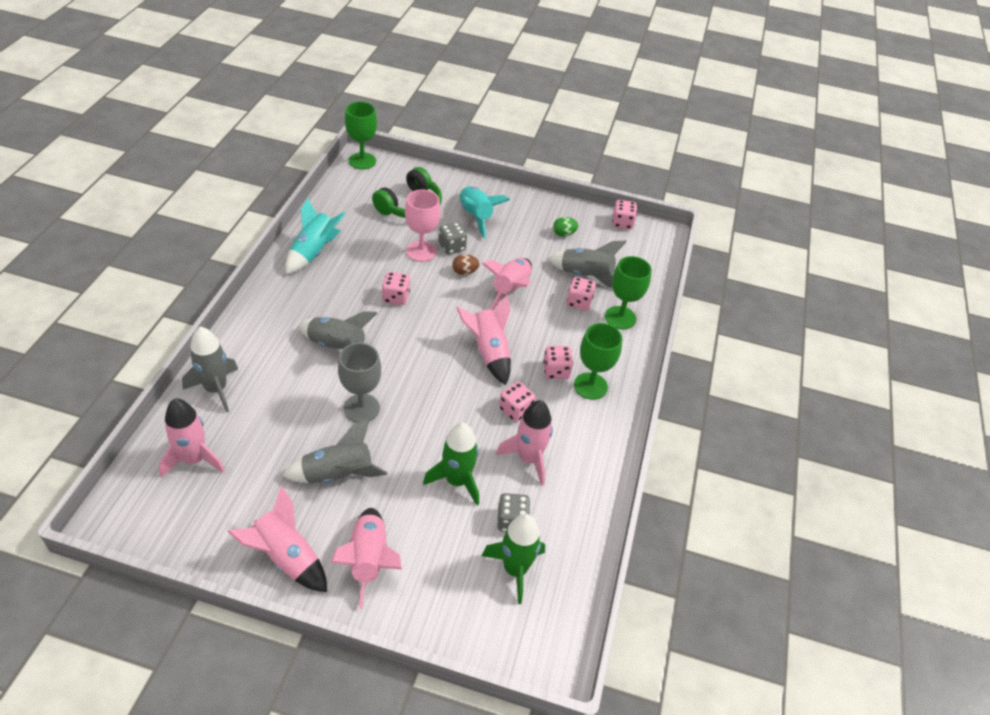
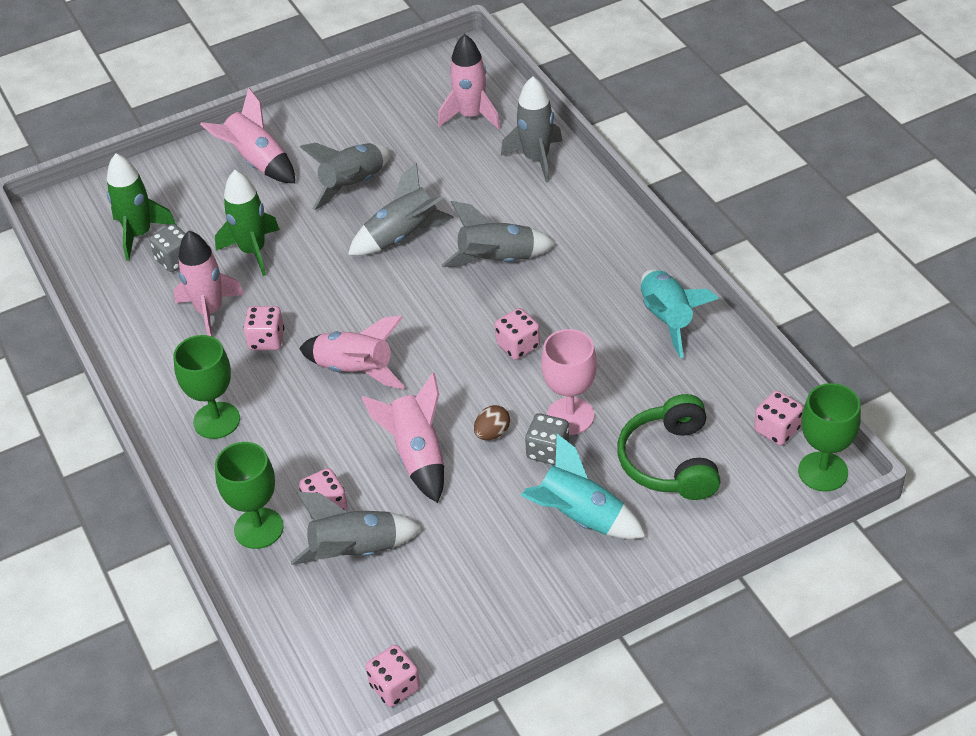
camera: 145 degrees right, 0 degrees up
pink rocket [227,486,327,592] -> none
grey goblet [338,343,381,423] -> grey rocket [348,163,454,256]
pink dice [543,346,573,379] -> pink dice moved to [754,390,803,445]
green egg [553,217,578,236] -> none

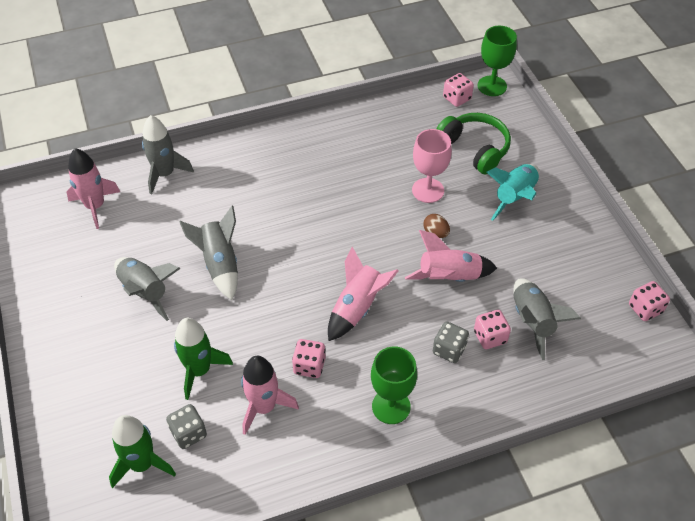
camera: 85 degrees left, 5 degrees up
pink rocket [200,88,295,183] -> none
green goblet [215,442,284,549] -> none
grey rocket [442,201,556,267] -> none
pink dice [495,308,540,360] -> none
grey dice [525,413,569,465] -> grey dice moved to [433,321,469,363]
green headphones [617,394,721,500] -> green headphones turned 135 degrees counterclockwise [437,113,511,174]
turquoise rocket [641,269,719,358] -> none

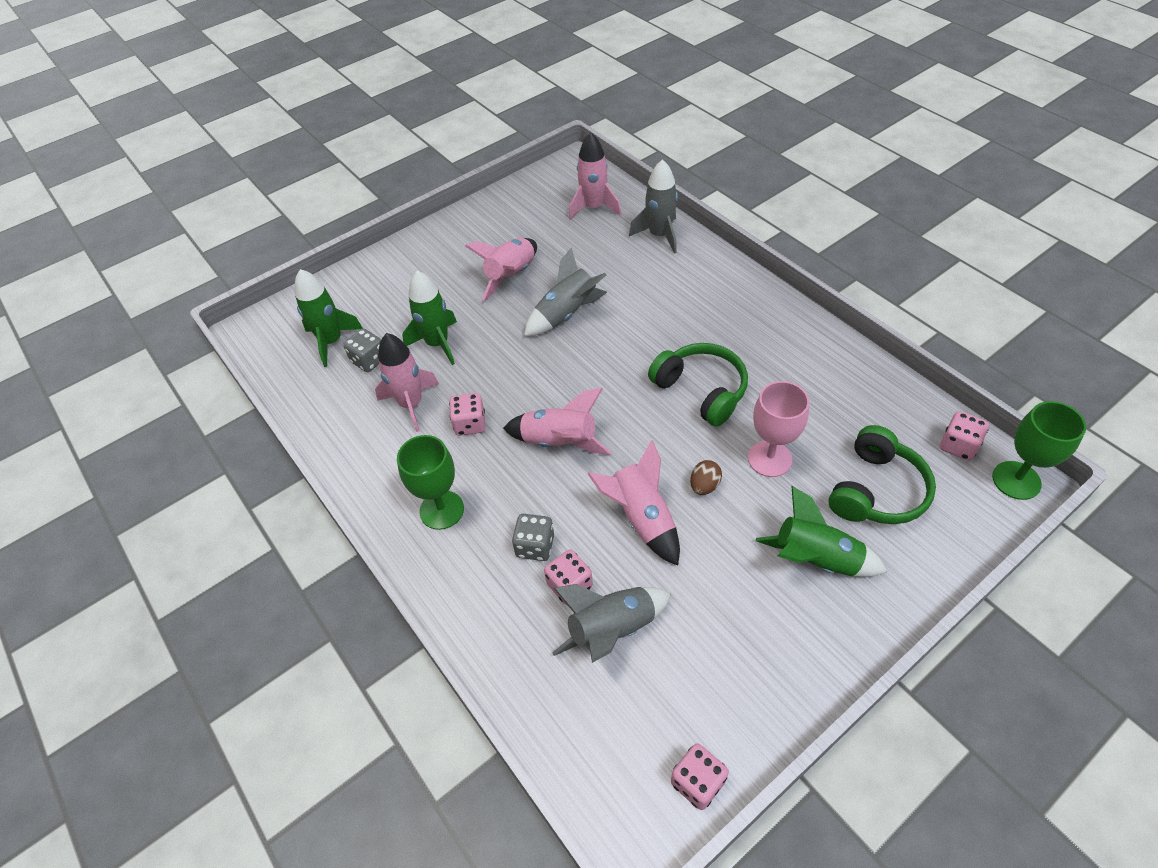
camera: 75 degrees right, 0 degrees up
grey rocket [114,257,181,321] -> pink rocket [465,238,537,301]
turquoise rocket [486,164,539,221] -> green rocket [756,486,887,577]
none -> green headphones [648,343,748,427]

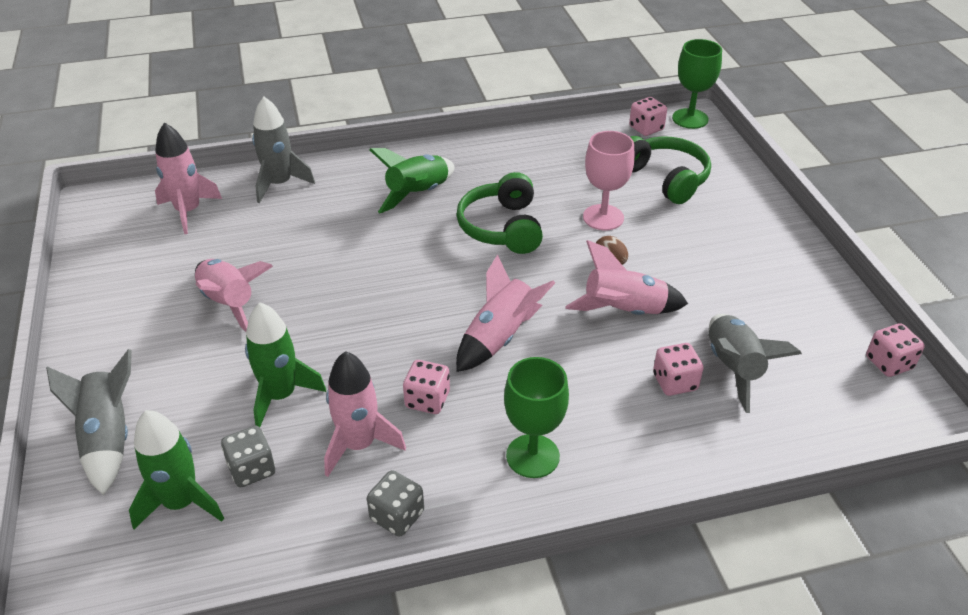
camera: 70 degrees left, 10 degrees down
grey dice [512,514,554,561] -> grey dice moved to [367,470,424,537]
grey rocket [524,247,607,336] -> grey rocket moved to [46,349,132,495]
green headphones [648,343,748,427] -> green headphones turned 75 degrees counterclockwise [457,172,543,254]
green rocket [756,486,887,577] -> green rocket moved to [369,148,454,213]

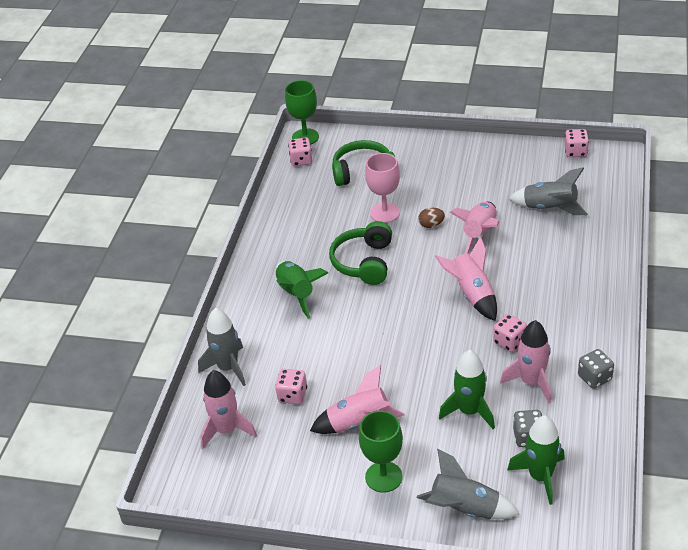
camera: 60 degrees left, 0 degrees up
green headphones [457,172,543,254] -> green headphones turned 75 degrees clockwise [329,221,392,285]
green goblet [504,357,569,478] -> green goblet moved to [359,411,403,493]
pink dice [653,343,704,396] -> pink dice moved to [275,369,307,404]

